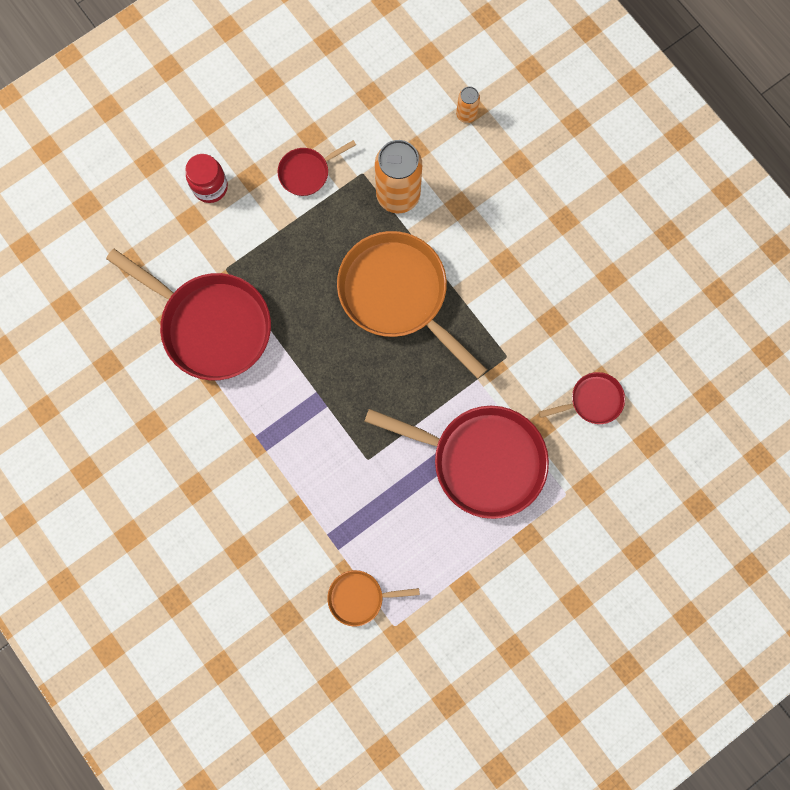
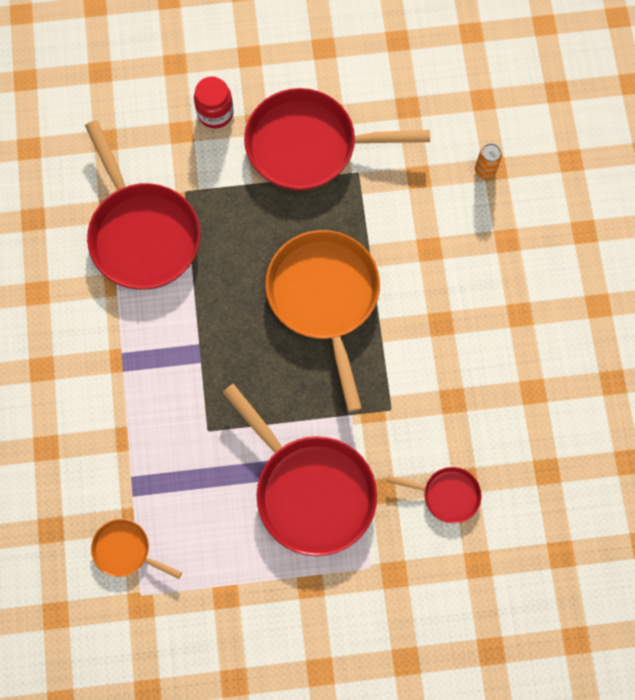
camera: 30 degrees right, 5 degrees down
red pan [277,140,356,196] -> red pan [244,88,430,191], size x2.10
orange can [375,140,422,213] -> none

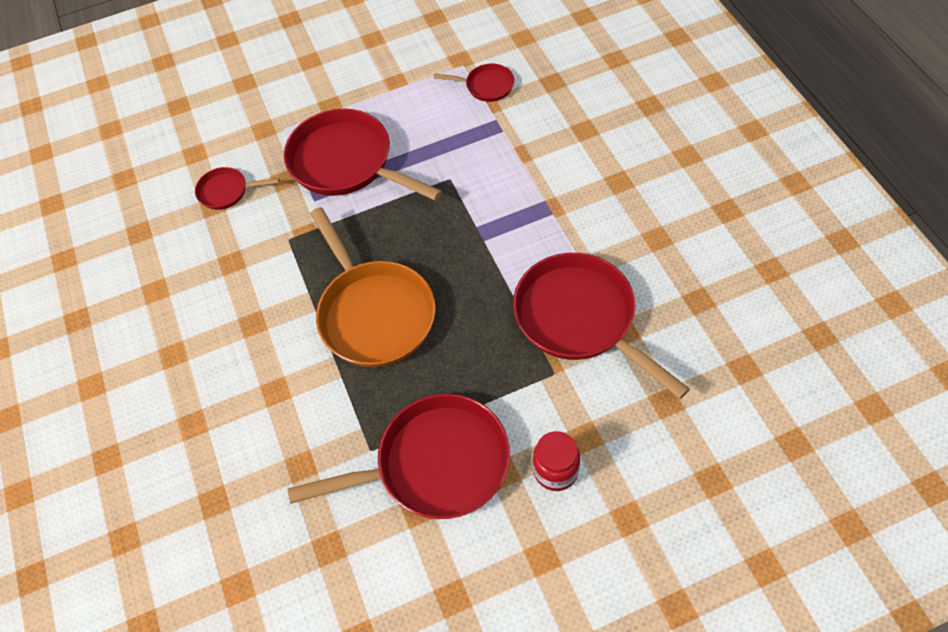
camera: 170 degrees right, 15 degrees down
orange pan [91,519,182,579] -> red pan [434,64,514,102]
orange can [475,143,502,179] -> none

